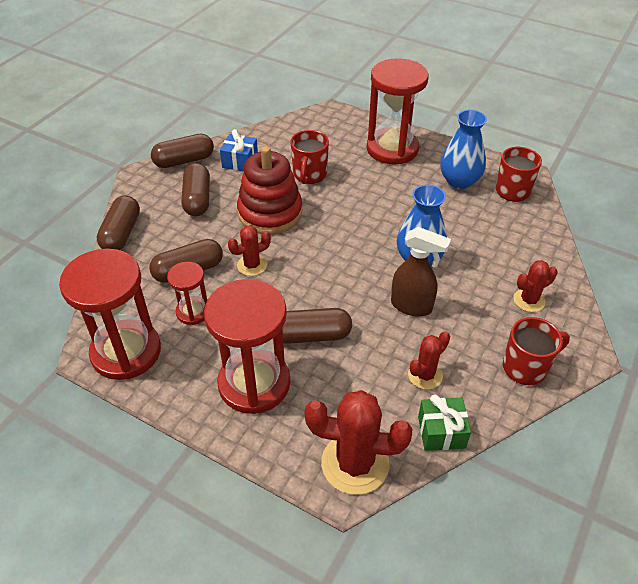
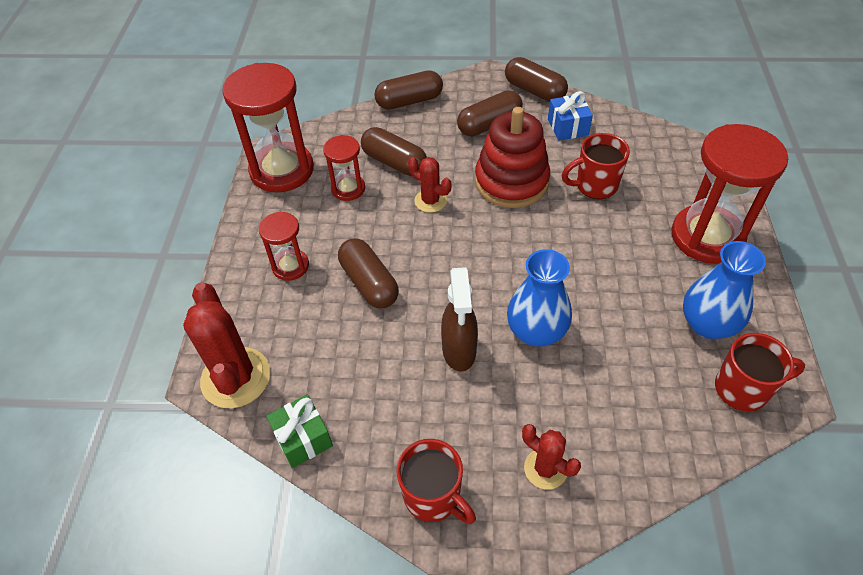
camera: 65 degrees right, 5 degrees up
red hourglass [204,279,290,414] -> red hourglass [259,212,309,281], size x0.52
red cactus [408,331,450,390] -> none

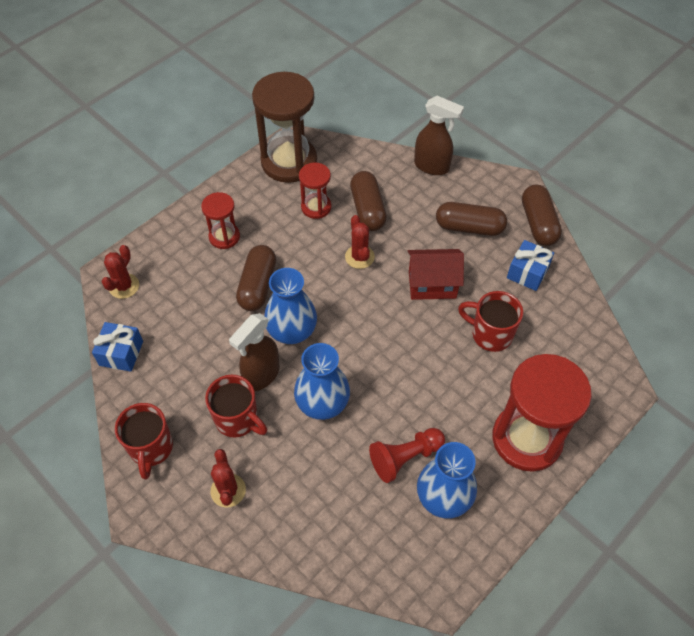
camera: 40 degrees right, 5 degrees up
red cactus [183,282,270,408] -> red cactus [102,245,139,299], size x0.56
red hourglass [222,63,314,193] -> brown hourglass [252,72,317,183]
green gift [266,395,333,468] -> blue gift [92,322,143,372]
brown capsule [374,70,443,110] -> brown spray bottle [414,96,464,175]
red stacking toy [475,107,550,208] -> red house [408,249,464,300]
red mug [715,333,805,411] -> red mug moved to [205,375,267,437]
none -> blue vase [264,268,317,344]
none -> red pawn [369,428,445,483]

